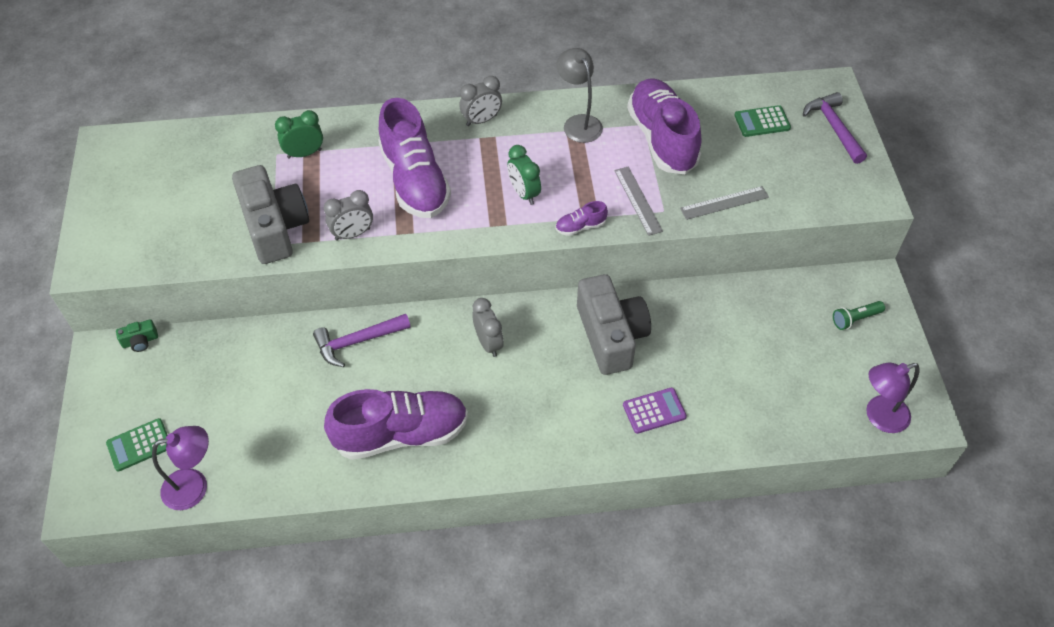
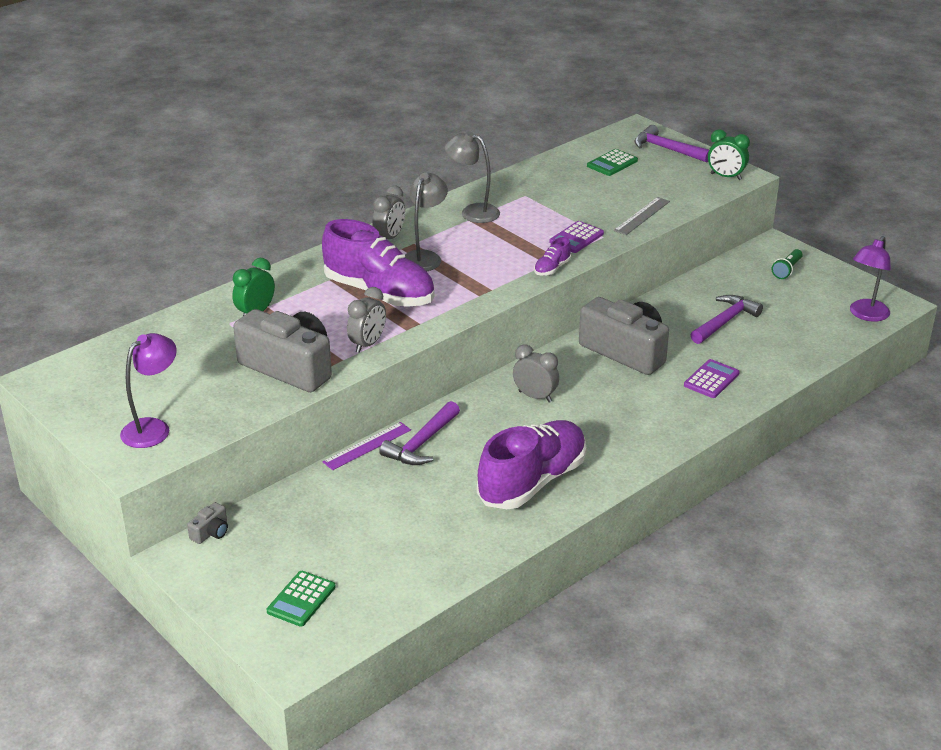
camera: 35 degrees left, 20 degrees down
green camera [116,319,158,352] -> grey camera [187,502,228,544]
purple lamp [152,426,209,510] -> purple lamp moved to [120,333,177,448]
green clock [507,145,541,205] -> green clock moved to [708,129,750,180]
grey ruler [614,166,663,236] -> purple calculator [549,221,604,253]
purple shoe [627,79,701,174] -> none
none -> purple ruler [322,422,411,470]
none -> grey lamp [405,173,448,271]
none -> purple hammer [691,295,763,344]

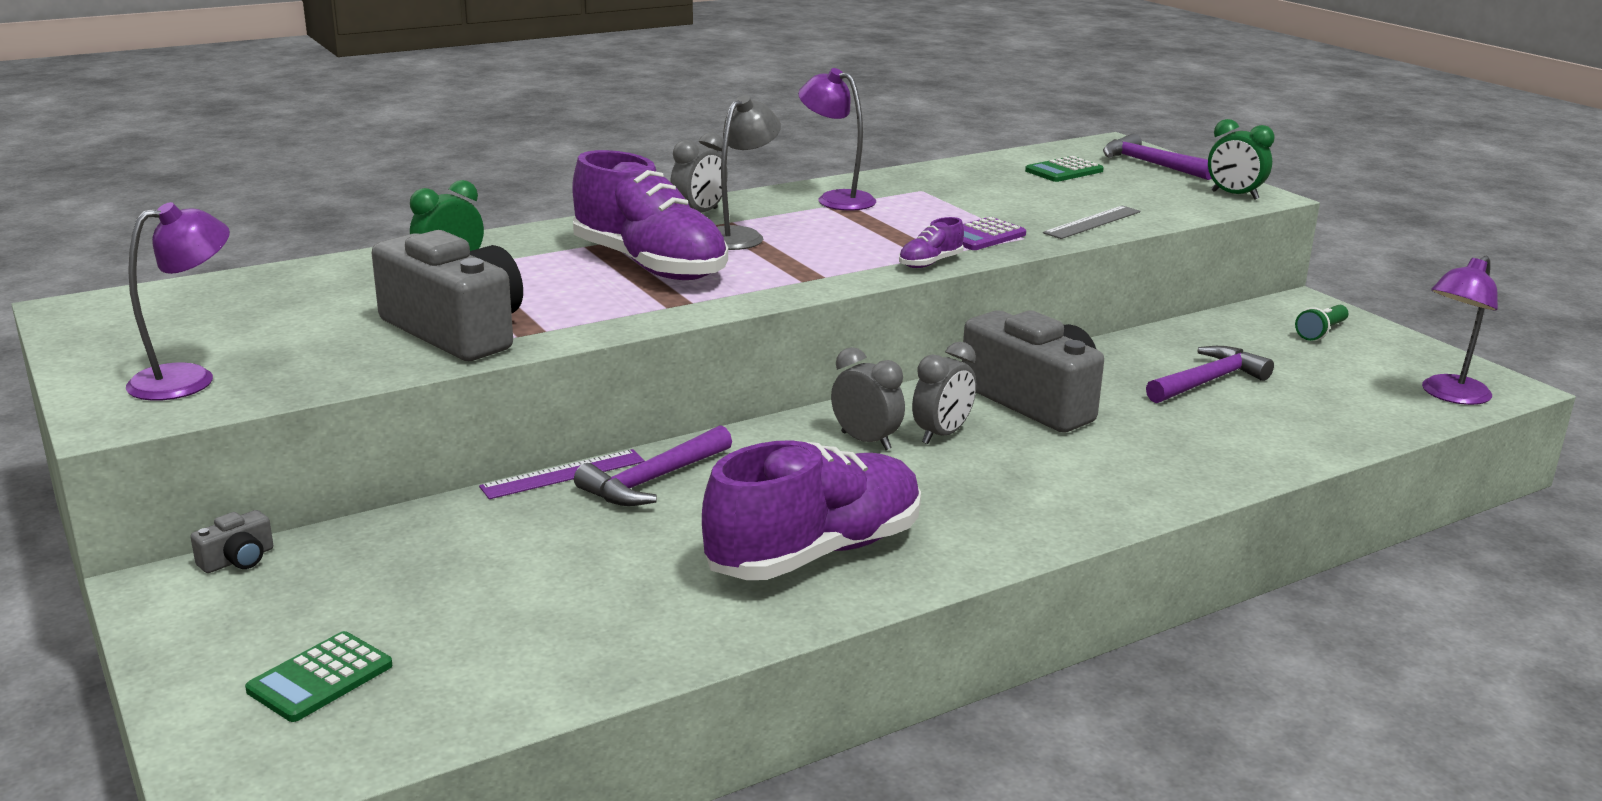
camera: 10 degrees right, 10 degrees down
grey clock [347,287,386,353] -> grey clock moved to [912,342,976,444]
grey lamp [445,131,500,223] -> purple lamp [798,68,876,211]
purple calculator [684,359,740,398] -> none

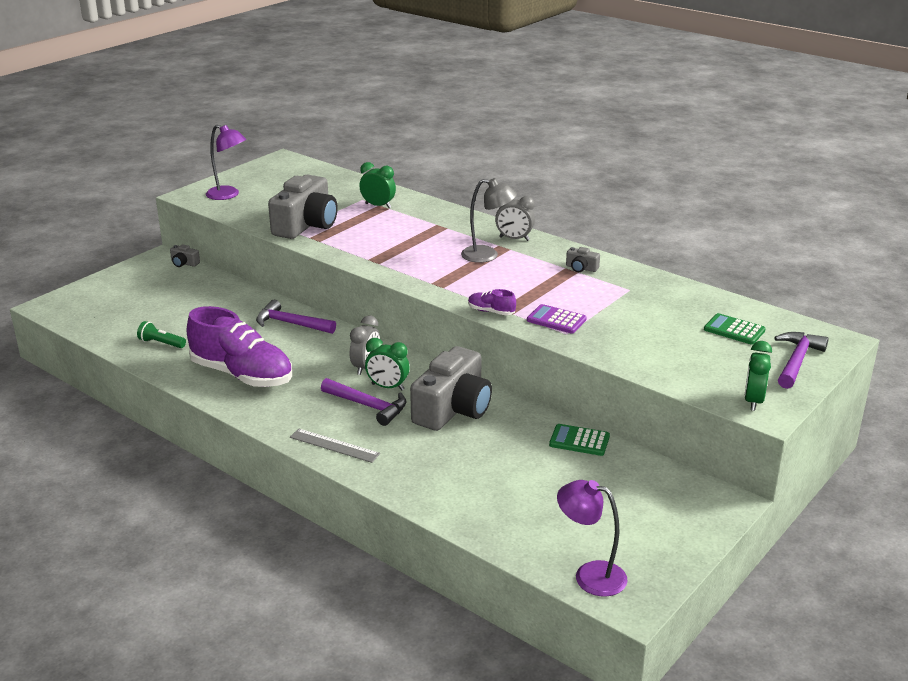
camera: 70 degrees right, 5 degrees up
green calculator [245,631,393,722] -> green calculator moved to [549,424,610,456]
purple ruler [479,449,645,499] -> none
purple shoe [572,150,728,280] -> none
purple lamp [798,68,876,211] -> grey camera [566,247,600,272]
grey clock [912,342,976,444] -> green clock [365,338,410,390]
grey ruler [1043,206,1140,239] -> grey ruler moved to [290,429,380,463]
purple hammer [1146,346,1274,403] -> purple hammer moved to [321,378,406,426]
green flashlight [1295,305,1348,341] -> green flashlight moved to [137,321,186,348]

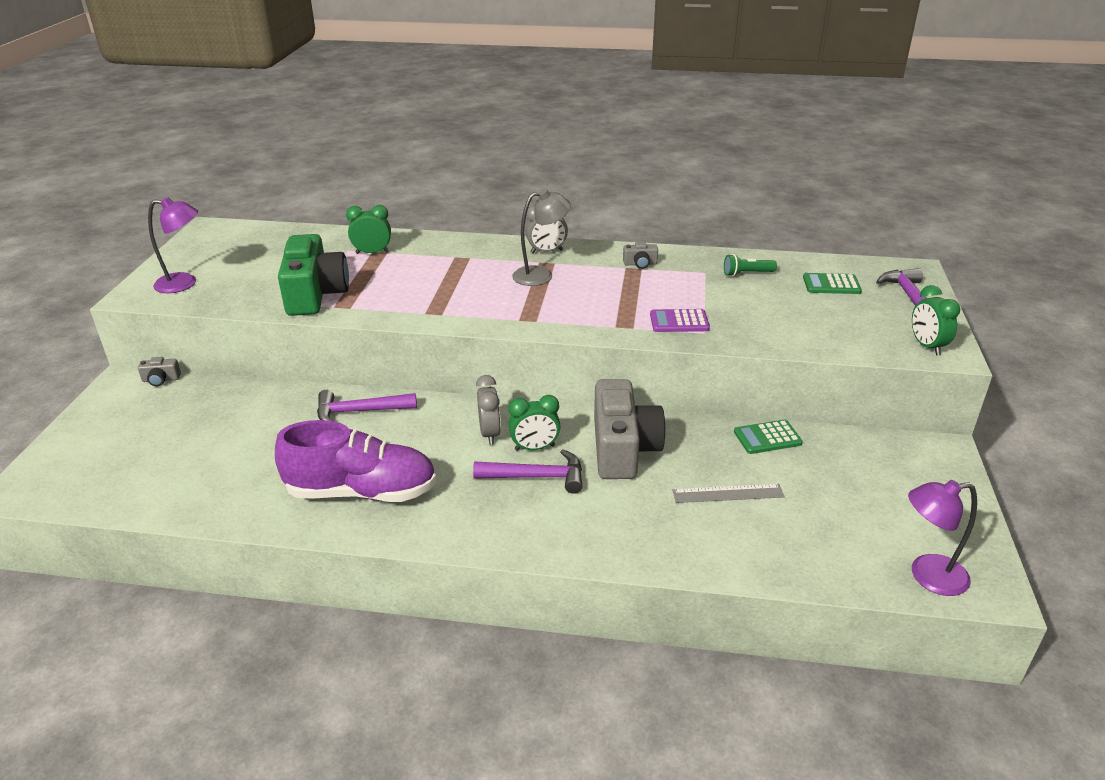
camera: 30 degrees left, 5 degrees up
green flashlight [137,321,186,348] -> green flashlight moved to [724,254,777,276]
grey camera [268,175,338,239] -> green camera [278,234,349,316]
grey ruler [290,429,380,463] -> grey ruler moved to [673,484,784,503]
purple shoe [468,289,516,315] -> none

